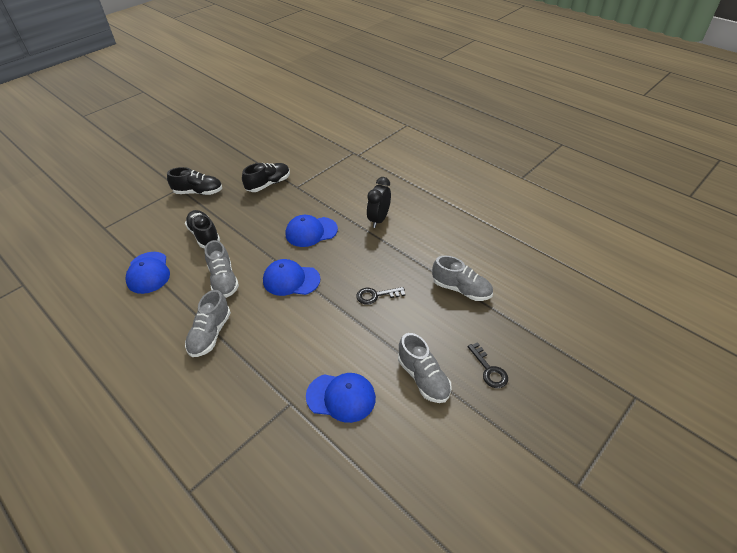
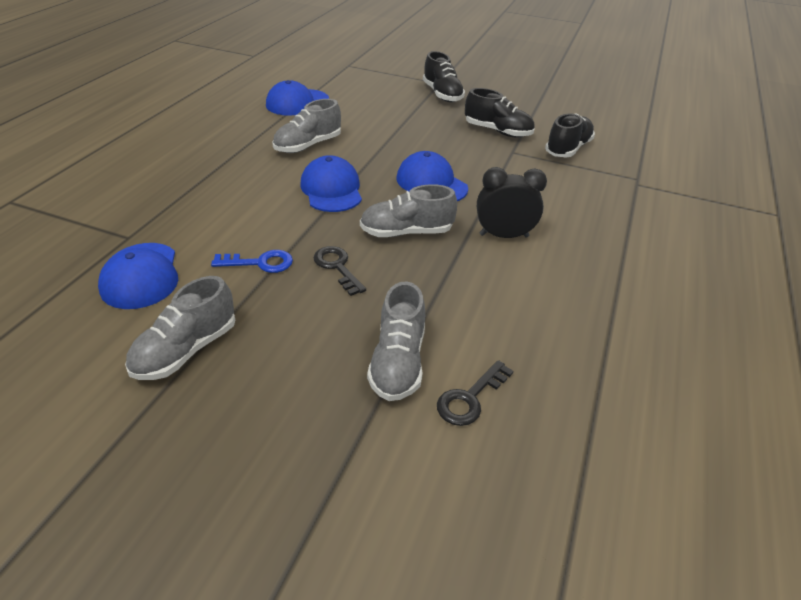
camera: 65 degrees right, 5 degrees down
black shoe [185,210,220,248] -> black shoe moved to [545,114,595,157]
grey shoe [185,290,231,357] -> grey shoe moved to [360,184,457,237]
black key [468,342,508,388] -> black key moved to [437,360,513,426]
none -> blue key [211,250,293,273]

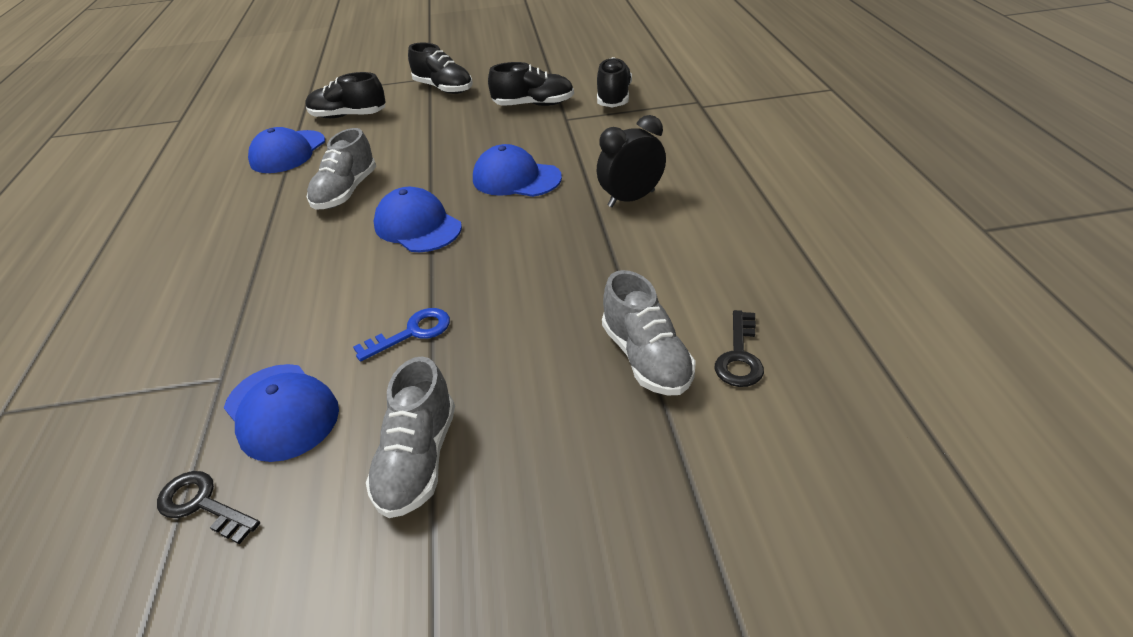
camera: 25 degrees left, 0 degrees up
black key [313,246,366,296] -> black key moved to [157,471,260,544]
grey shoe [360,184,457,237] -> none
none -> black shoe [305,72,386,118]

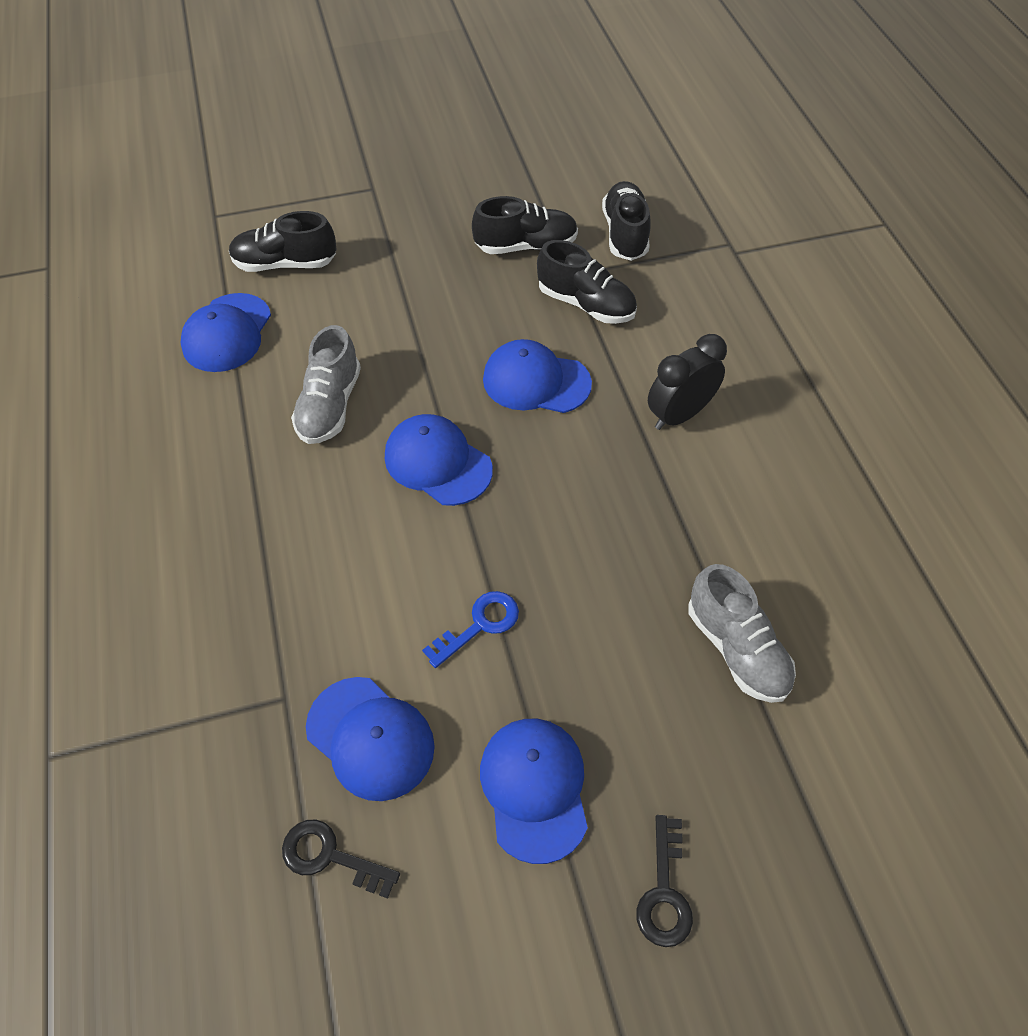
camera: 10 degrees left, 15 degrees up
grey shoe [366,356,455,518] -> blue cap [480,719,588,864]
black shoe [408,42,473,94] -> black shoe moved to [537,240,637,324]
black key [715,310,764,387] -> black key moved to [636,815,693,947]

